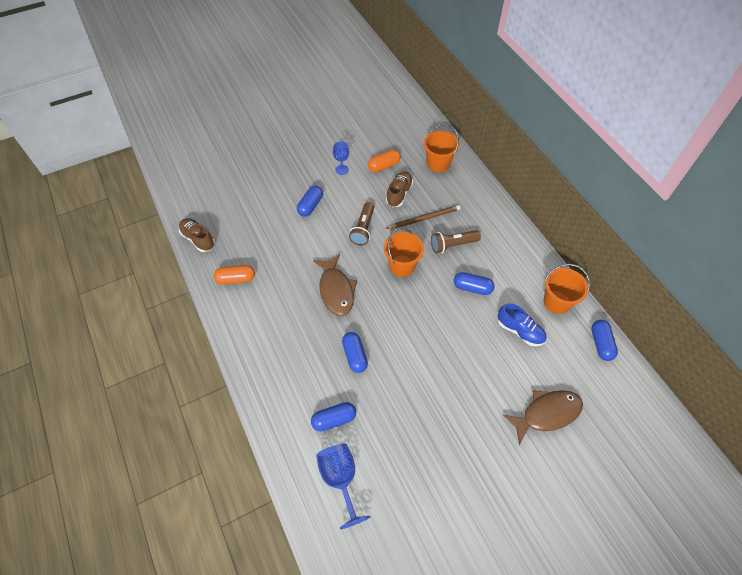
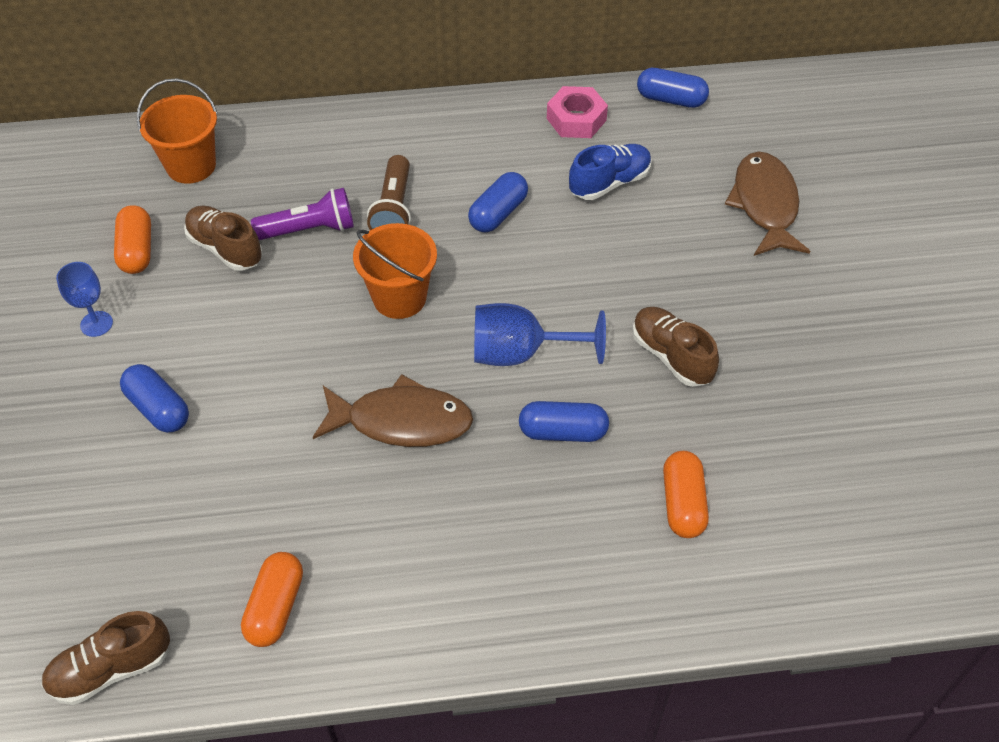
camera: 70 degrees left, 5 degrees down
blue capsule [311,402,356,431] -> orange capsule [663,451,709,538]
blue goblet [316,443,370,529] -> blue goblet moved to [474,303,606,366]
brown flashlight [349,202,374,246] -> none
brown pencil [386,205,460,229] -> purple flashlight [251,188,354,240]
orange bucket [544,264,590,314] -> pink nut [547,86,608,138]
none -> brown shoe [632,307,719,387]

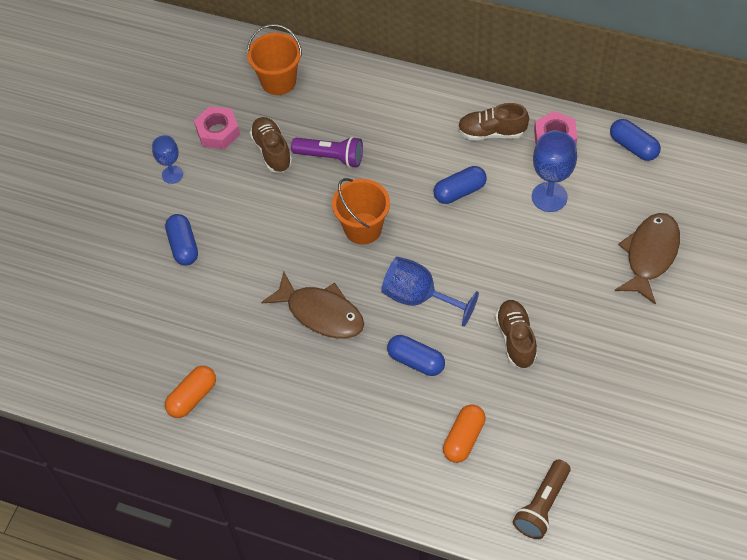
camera: 30 degrees right, 5 degrees up
brown shoe [41,611,170,705] -> brown shoe moved to [458,103,529,140]
orange capsule [114,205,151,274] -> pink nut [194,106,240,149]
brown flashlight [367,155,411,230] -> brown flashlight moved to [513,460,570,539]
blue shoe [569,144,652,200] -> blue goblet [532,131,577,212]

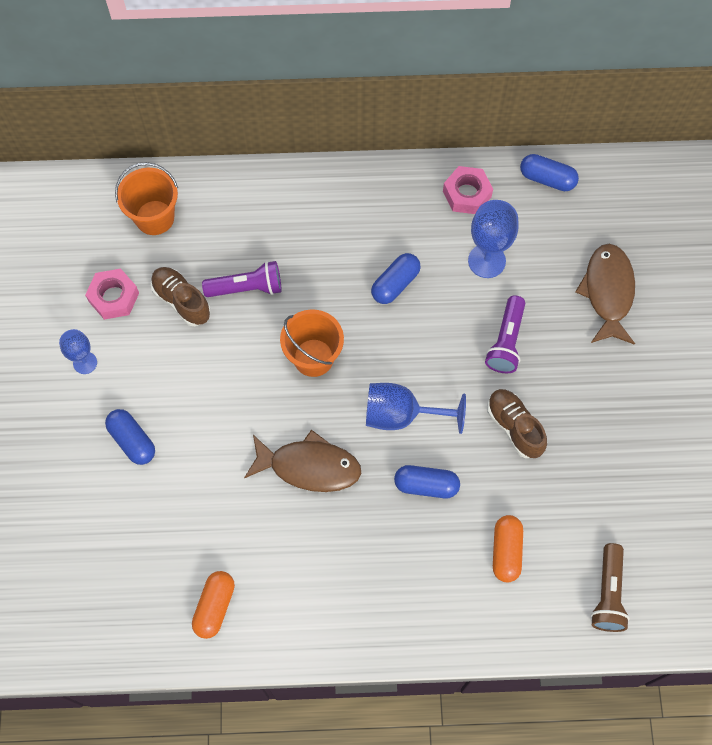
camera: 25 degrees left, 10 degrees up
brown shoe [458,103,529,140] -> none
none -> purple flashlight [485,295,525,373]

